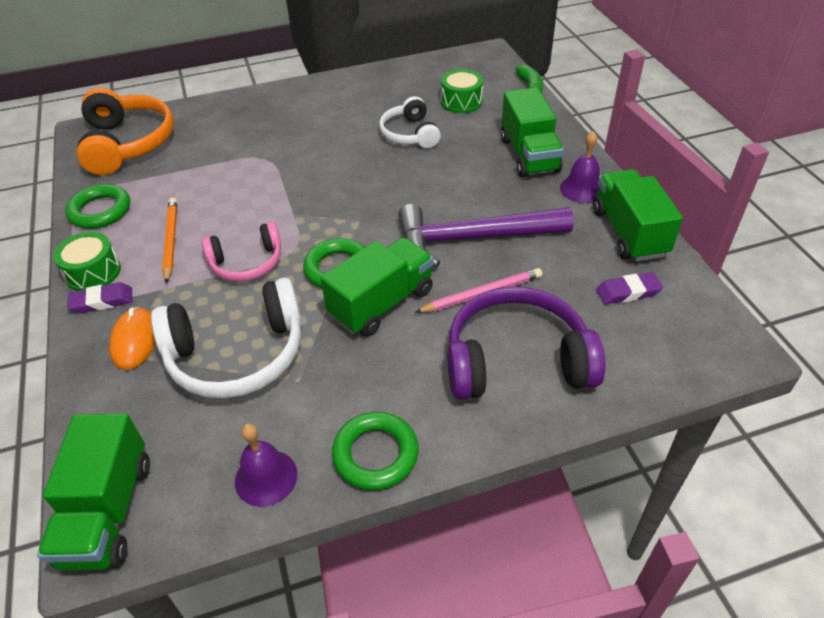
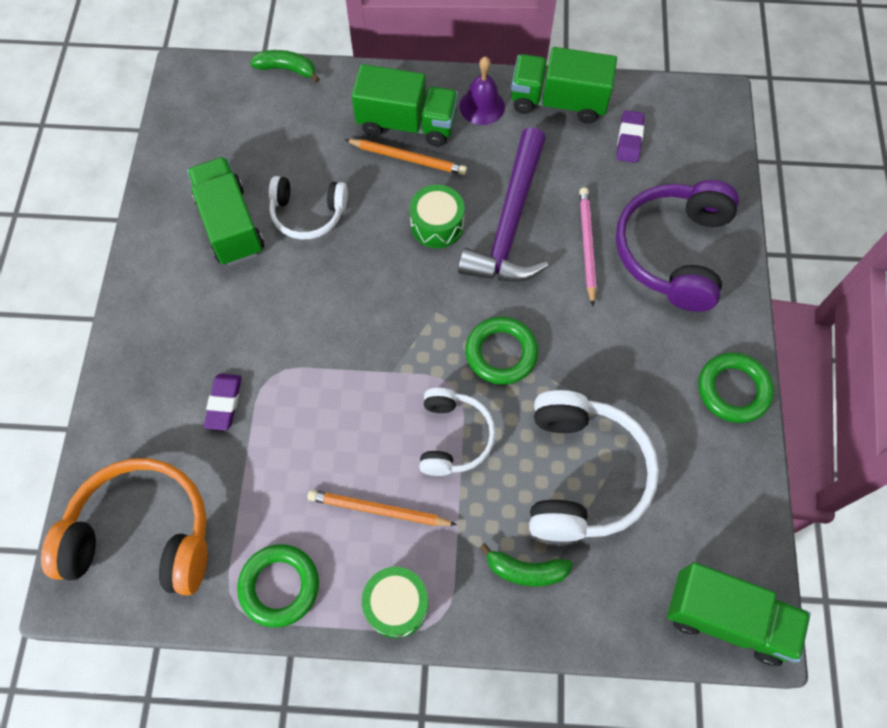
camera: 70 degrees left, 20 degrees up
purple eraser [67,282,132,313] -> purple eraser moved to [204,374,242,430]
orange mouse [109,307,156,370] -> green banana [480,543,573,587]
pink headphones [202,222,281,281] -> white headphones [419,388,496,476]
purple bell [235,423,298,507] -> none
green truck [321,237,434,337] -> green truck moved to [187,157,264,265]
green drum [441,69,483,113] -> green drum moved to [410,185,465,248]
none -> orange pencil [345,139,467,175]

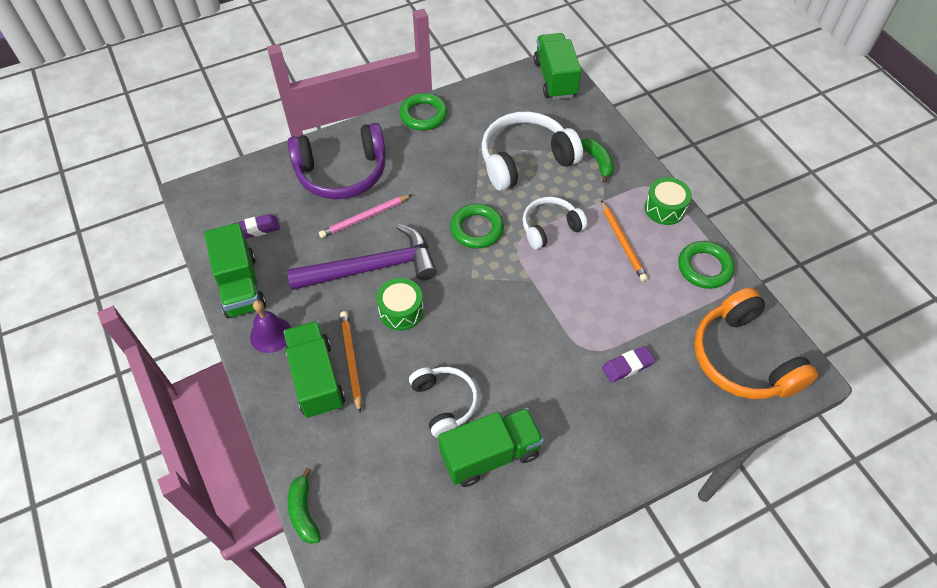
camera: 120 degrees left, 10 degrees down
green truck [187,157,264,265] -> green truck turned 150 degrees counterclockwise [438,408,544,487]

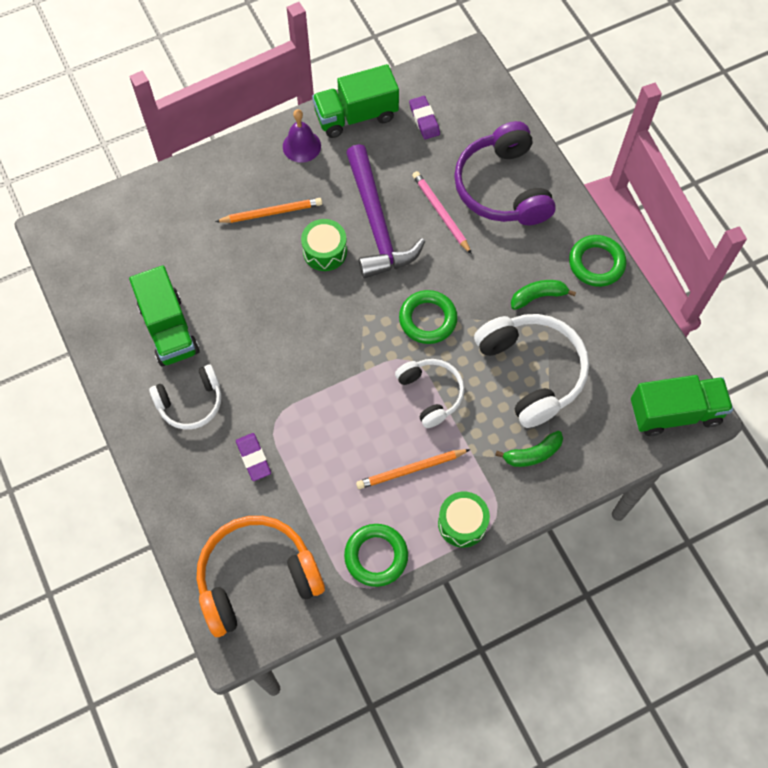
camera: 90 degrees right, 10 degrees up
green truck [284,321,345,418] -> none
green banana [288,468,321,544] -> green banana moved to [511,280,576,310]
white headphones [409,367,478,438] -> white headphones moved to [149,364,221,430]

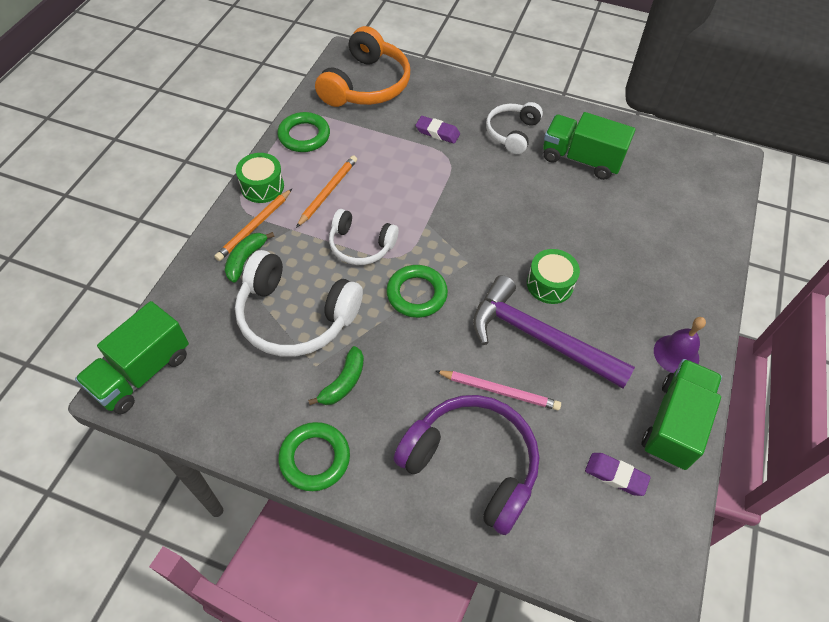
camera: 135 degrees right, 10 degrees down
orange pencil [215,198,322,223] -> orange pencil moved to [214,189,292,261]

